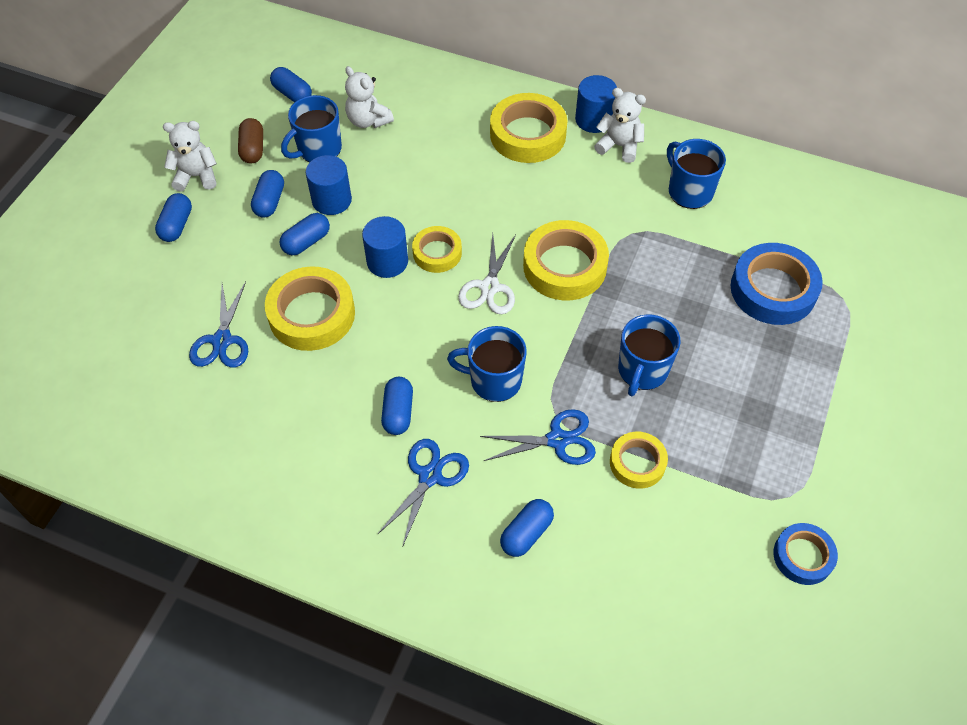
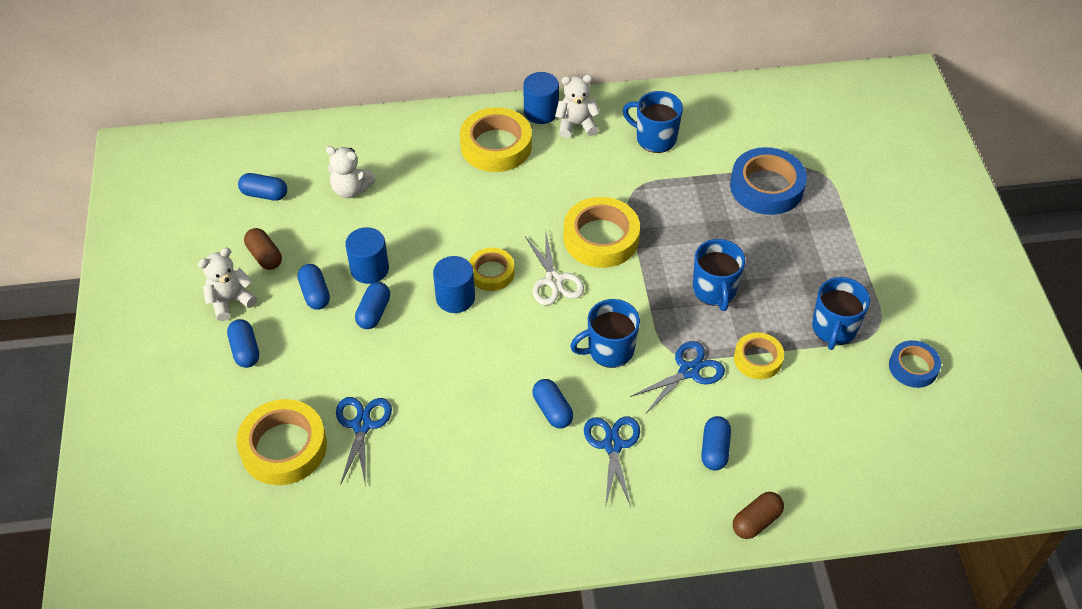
camera: 30 degrees left, 5 degrees down
blue scissors [189,281,248,368] -> blue scissors turned 150 degrees counterclockwise [336,397,392,486]
yellow tape [265,266,355,351] -> yellow tape moved to [236,399,327,485]
blue mug [281,95,342,162] -> blue mug moved to [812,277,870,350]
none -> brown capsule [733,492,784,539]

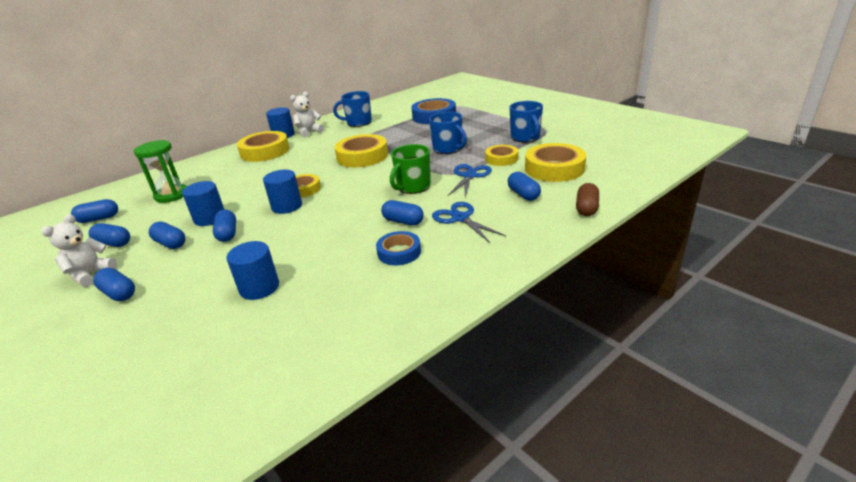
camera: 30 degrees left, 20 degrees down
yellow tape [236,399,327,485] -> yellow tape moved to [525,143,586,182]
brown capsule [244,228,282,270] -> blue capsule [89,223,130,247]
white teddy bear [326,146,375,198] -> green hourglass [134,140,187,203]
blue scissors [336,397,392,486] -> blue cylinder [226,241,279,300]
white scissors [525,234,584,305] -> none
blue mug [570,299,640,368] -> green mug [390,144,431,194]
blue tape [889,340,941,388] -> blue tape moved to [376,231,421,265]

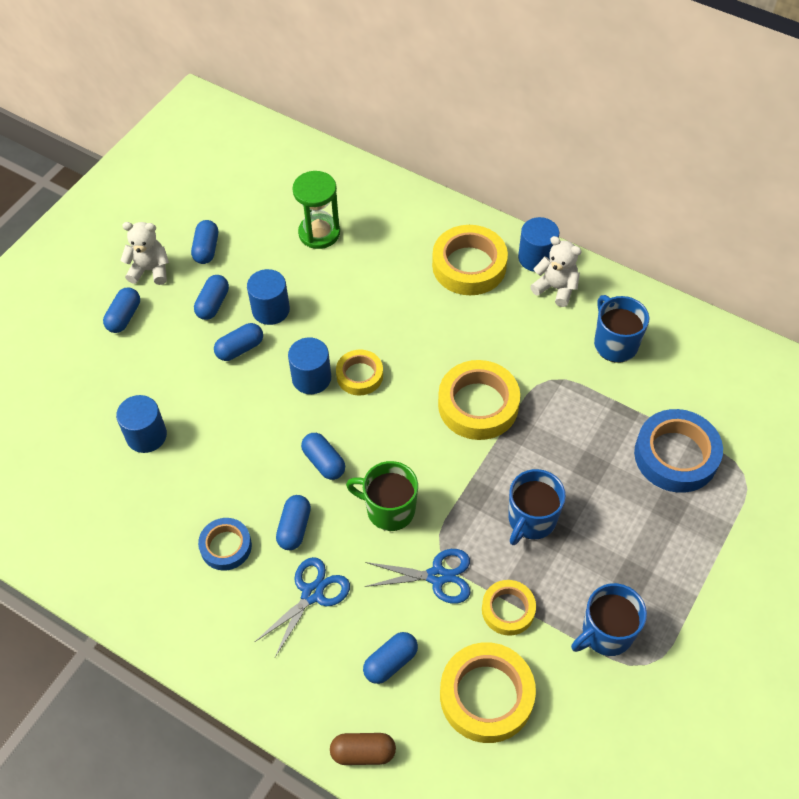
camera: 70 degrees right, 25 degrees up
blue capsule [71,199,118,223] -> blue capsule moved to [301,433,345,480]

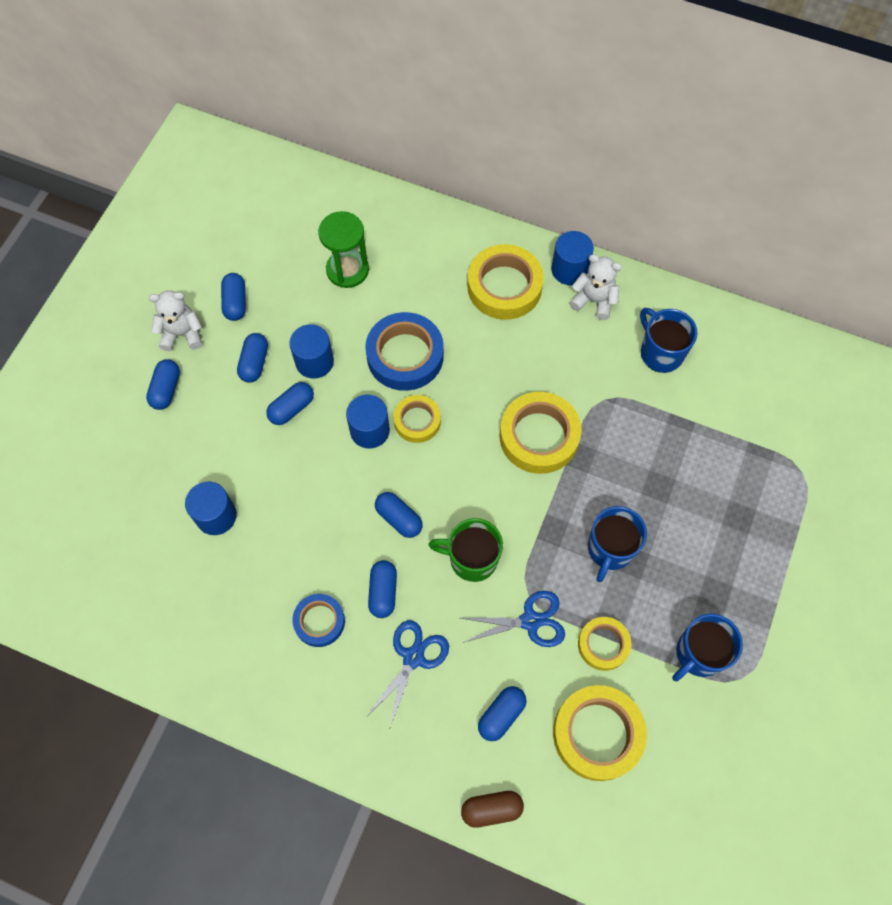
camera: 10 degrees left, 10 degrees up
blue tape [634,409,723,493] -> blue tape moved to [365,312,444,391]

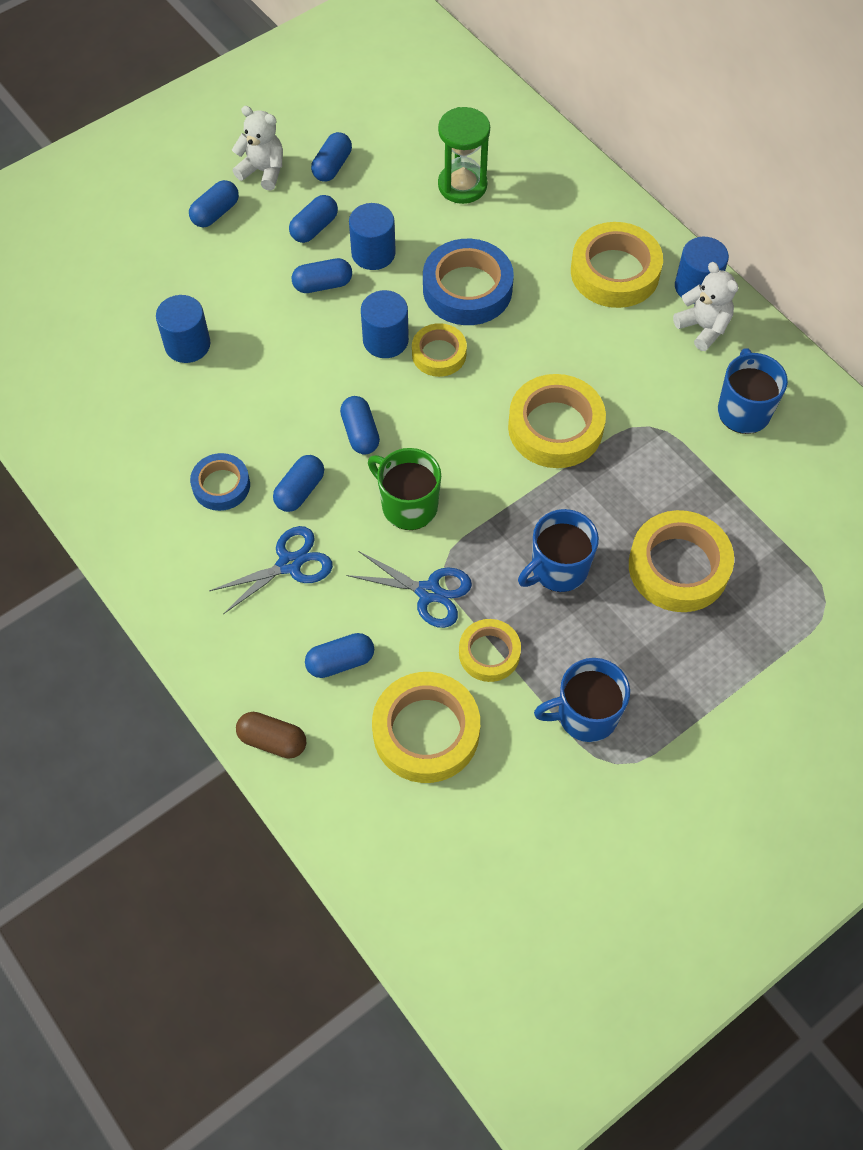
camera: 30 degrees right, 5 degrees down
none -> yellow tape [629,510,734,612]

